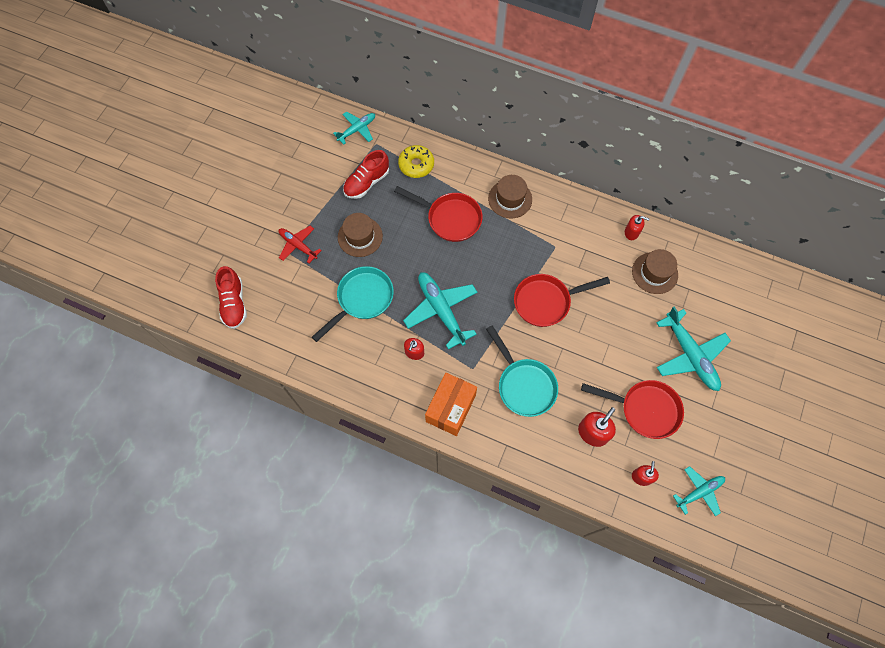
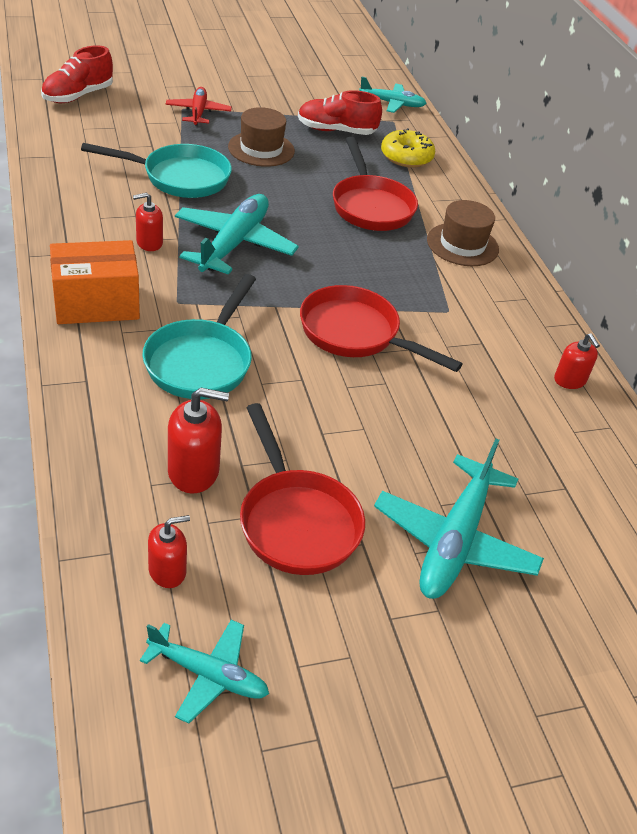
camera: 45 degrees right, 25 degrees down
brown hat [632,249,678,294] -> none

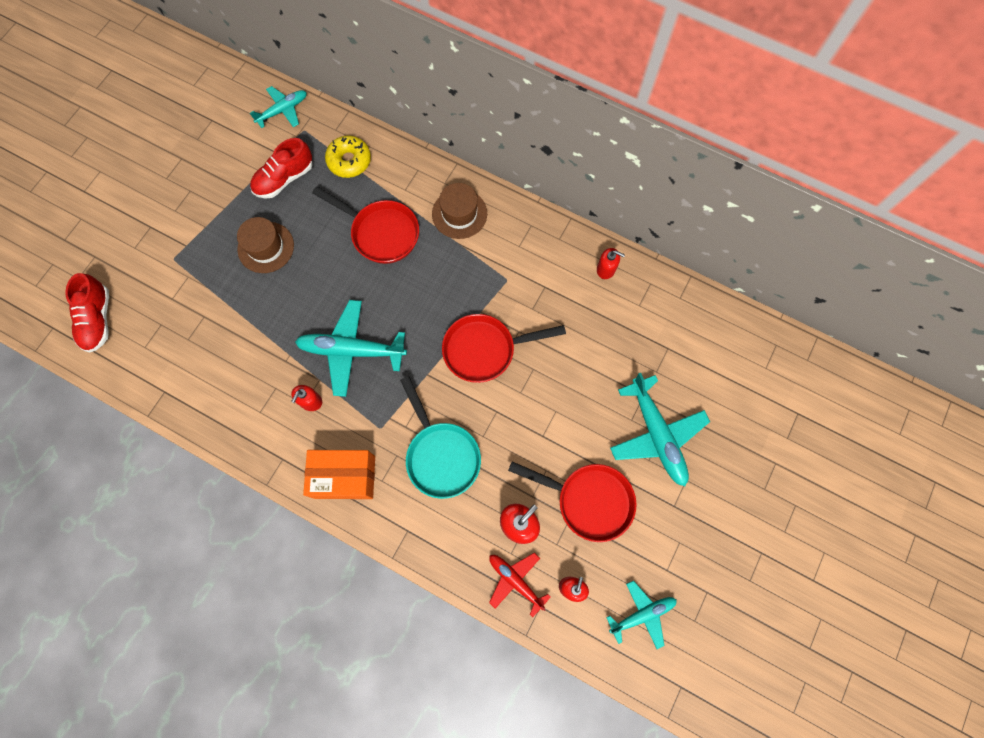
camera: 40 degrees left, 30 degrees up
orange box [50,240,140,324] -> orange box turned 60 degrees clockwise [303,450,375,499]
turquoise pan [81,143,232,198] -> none
red plane [166,87,232,125] -> red plane moved to [489,553,551,617]
turquoise plane [175,194,299,275] -> turquoise plane turned 60 degrees counterclockwise [295,300,407,397]

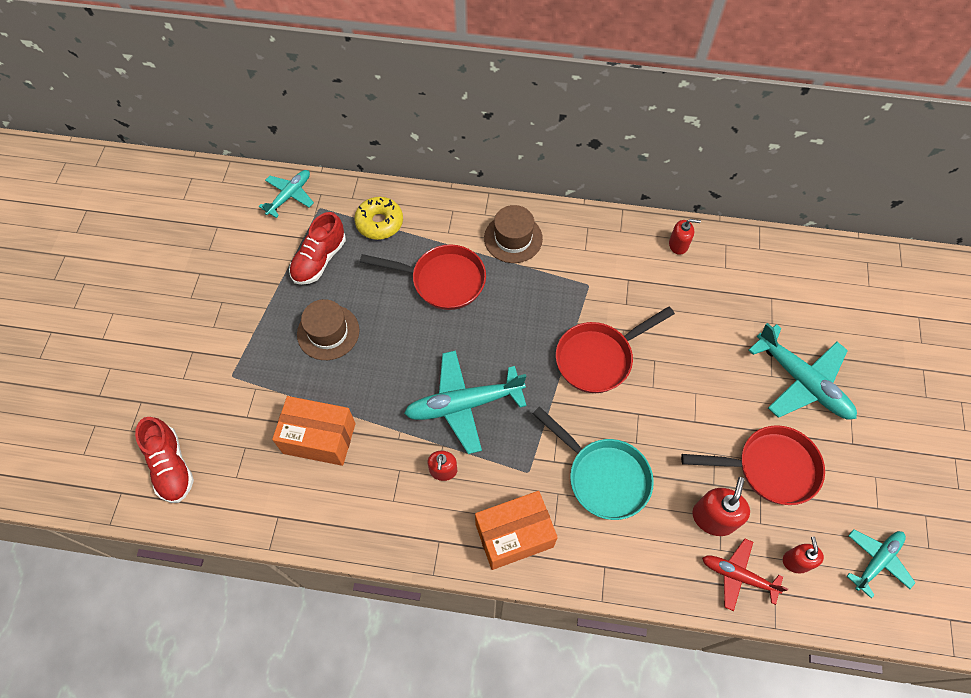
camera: 20 degrees left, 10 degrees down
none -> orange box [272,396,356,466]

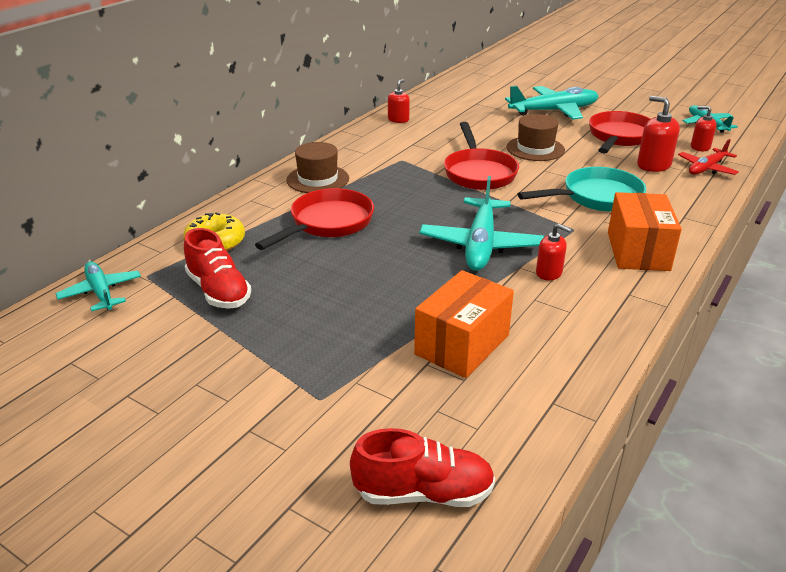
camera: 65 degrees left, 30 degrees down
brown hat [297,299,359,360] -> brown hat moved to [506,114,565,161]

